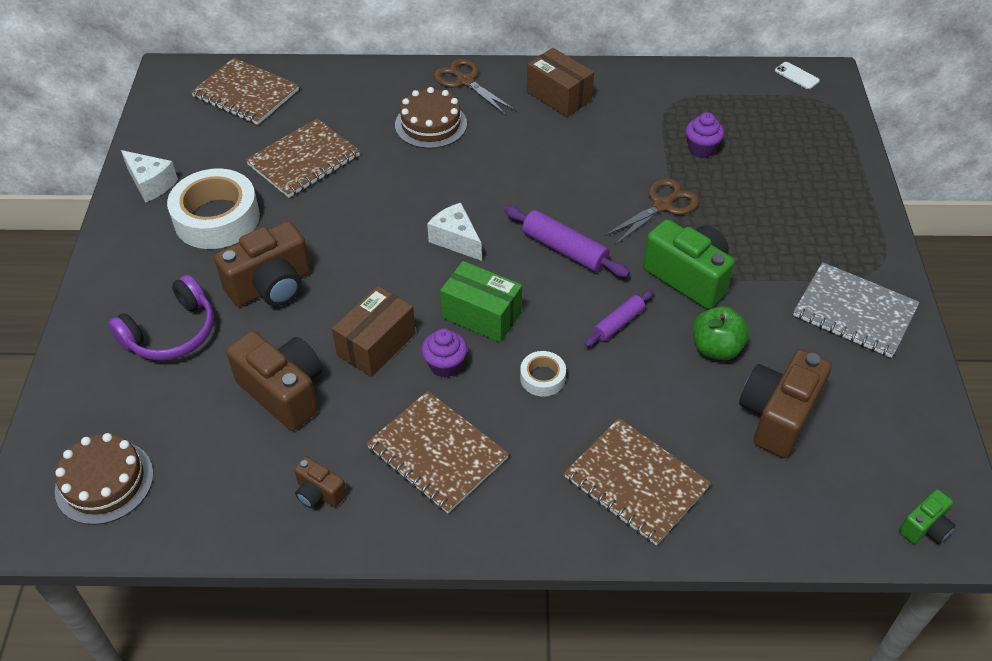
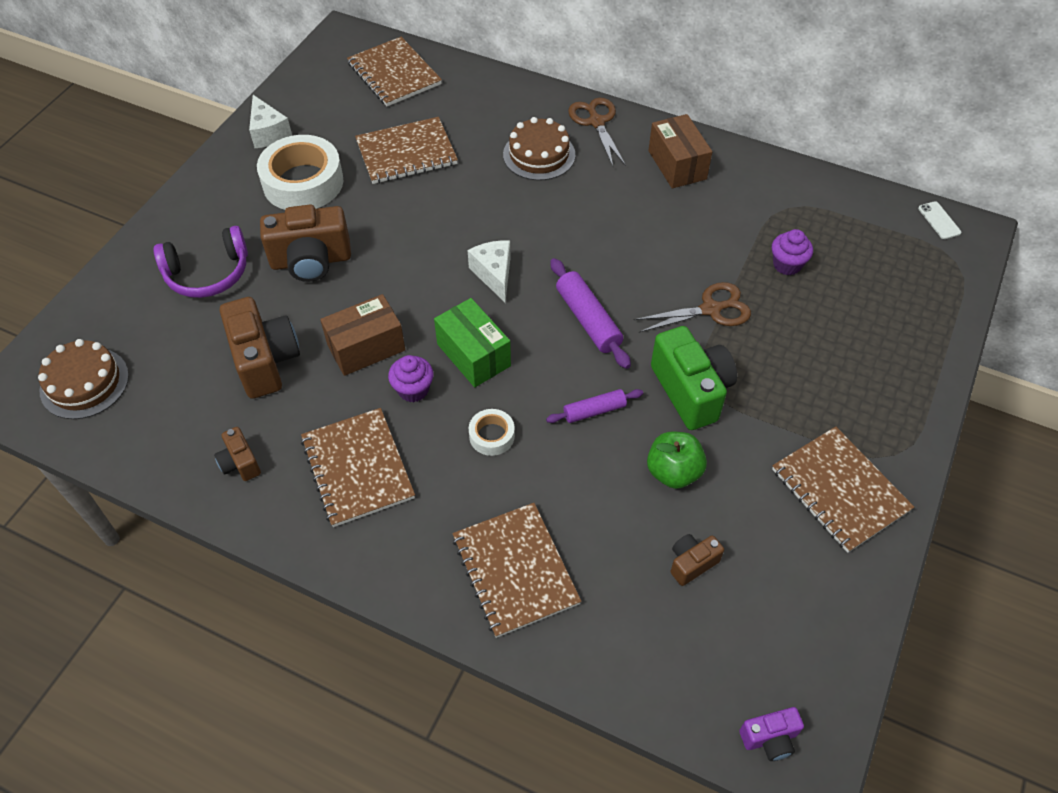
camera: 25 degrees right, 5 degrees up
brown camera [739,349,832,458] -> brown camera [671,534,724,586], size x0.51
grey notebook [793,262,920,358] -> brown notebook [772,426,914,553]
green camera [899,489,955,544] -> purple camera [739,707,804,761]

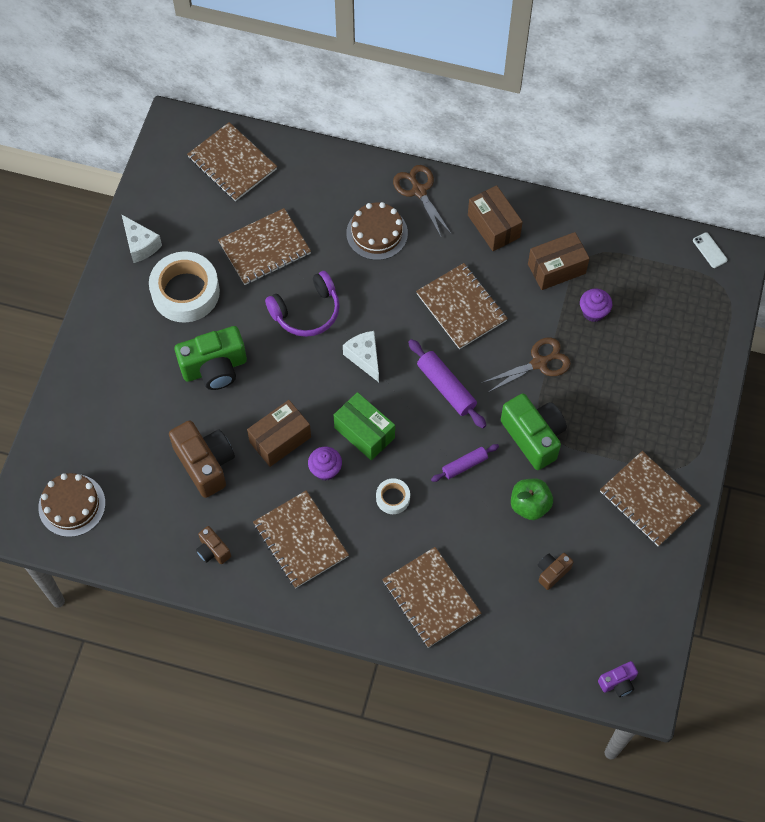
camera: 10 degrees left, 10 degrees up
purple headphones [153,226,248,298] -> purple headphones moved to [265,271,340,337]
brown camera [260,205,351,282] -> green camera [175,326,247,390]
none -> brown notebook [416,263,508,349]
none -> brown box [528,232,590,290]

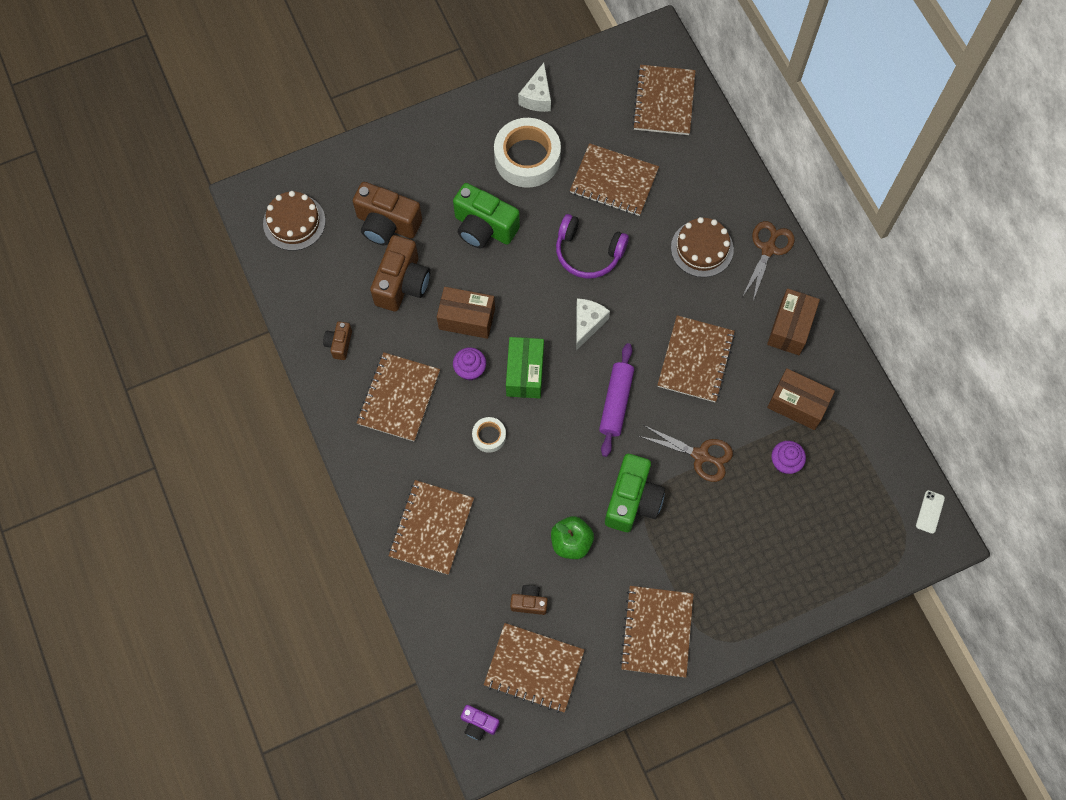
camera: 50 degrees right, 5 degrees up
purple rolling pin [431,444,499,482] -> none
none -> brown camera [353,182,422,245]
none -> brown notebook [484,623,585,713]

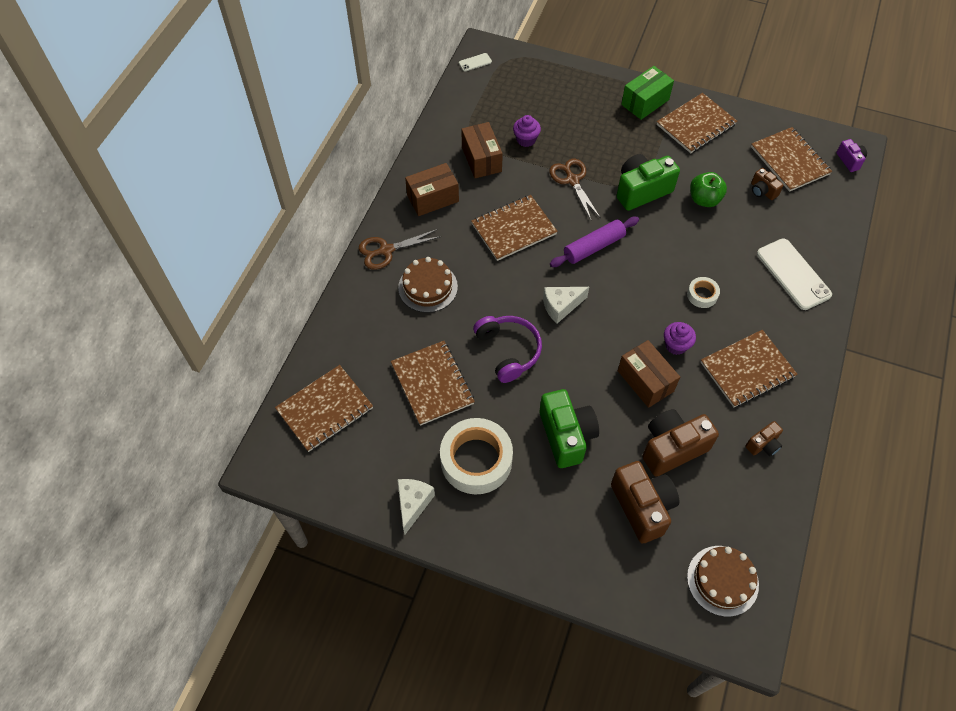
camera: 135 degrees left, 10 degrees down
brown notebook [389,480,474,575] -> white phone [757,238,832,310]
green box [506,337,544,398] -> green box moved to [621,66,674,120]
white cheese [518,63,551,112] -> white cheese turned 45 degrees counterclockwise [397,479,435,534]

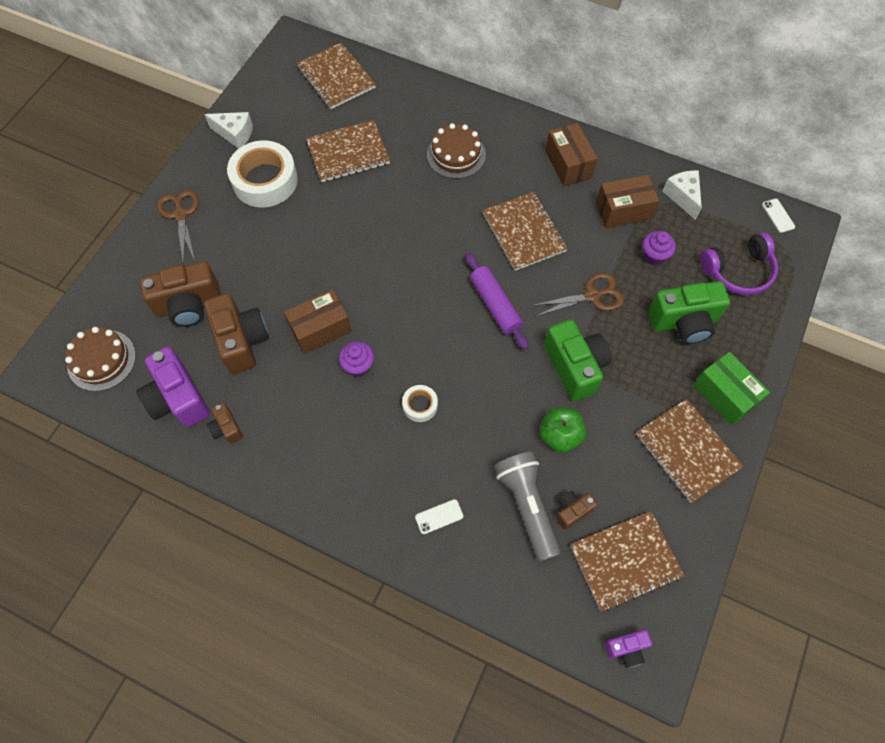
camera: 95 degrees right, 5 degrees up
brown scissors [359,229,441,270] -> brown scissors moved to [157,190,199,262]
purple headphones [473,316,542,383] -> purple headphones moved to [700,232,778,295]
green camera [539,389,599,468] -> green camera moved to [648,281,730,344]
white cheese [543,287,589,324] -> white cheese moved to [663,170,702,220]
brown notebook [701,330,798,407] -> none
white phone [757,238,832,310] -> white phone [415,499,463,534], size x0.46
none -> purple camera [136,346,210,427]
none -> grey flashlight [494,452,560,561]

